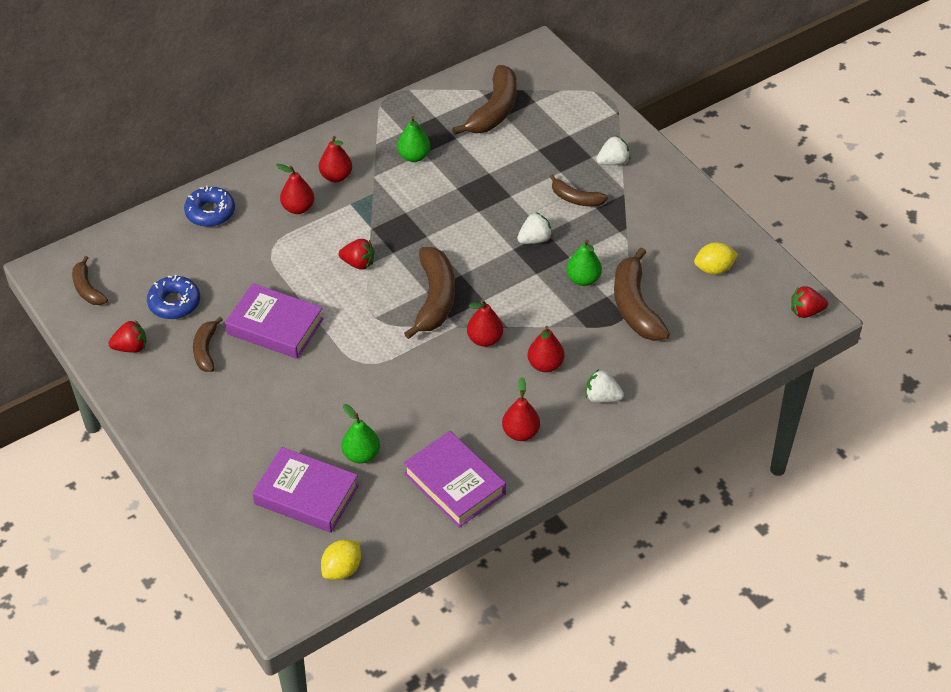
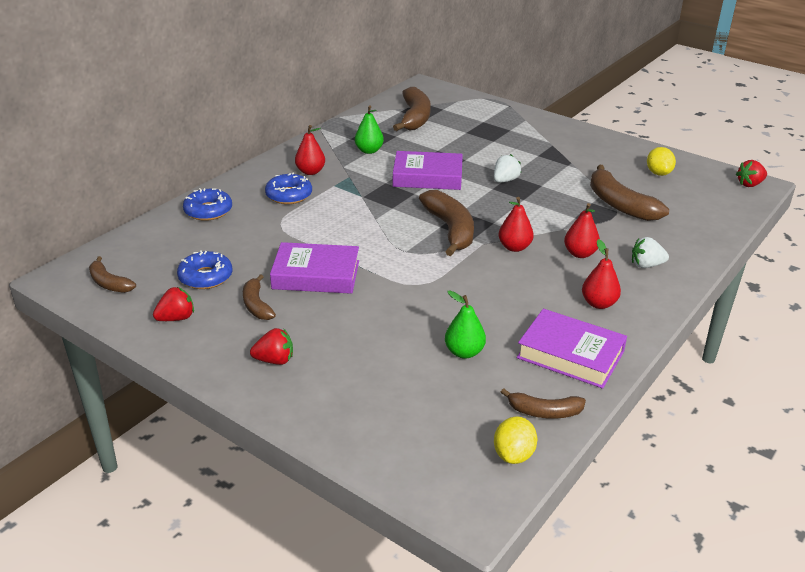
camera: 20 degrees left, 15 degrees down
purple book [252,447,359,533] -> purple book moved to [393,151,463,190]
red pear [276,164,314,214] -> blue donut [265,172,312,204]
red strawberry [339,239,374,270] -> red strawberry moved to [250,328,293,365]
brown banana [550,174,608,207] -> brown banana moved to [501,388,586,419]
green pear [566,239,602,286] -> none
white strawberry [596,136,630,165] -> none
yellow lemon [694,242,738,275] -> yellow lemon turned 60 degrees counterclockwise [647,147,676,176]

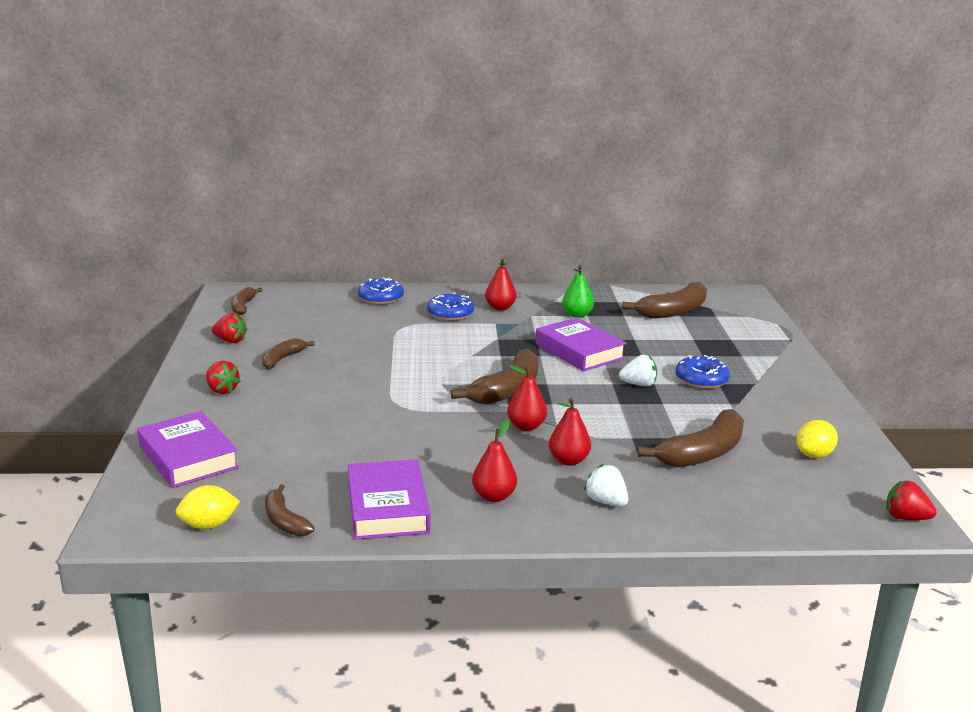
camera: 50 degrees right, 10 degrees down
blue donut [177,250,232,289] -> blue donut moved to [675,355,730,389]
purple book [270,242,359,294] -> purple book moved to [137,411,239,488]
green pear [445,290,486,359] -> none
brown banana [590,165,669,221] -> brown banana turned 150 degrees counterclockwise [637,409,744,467]

